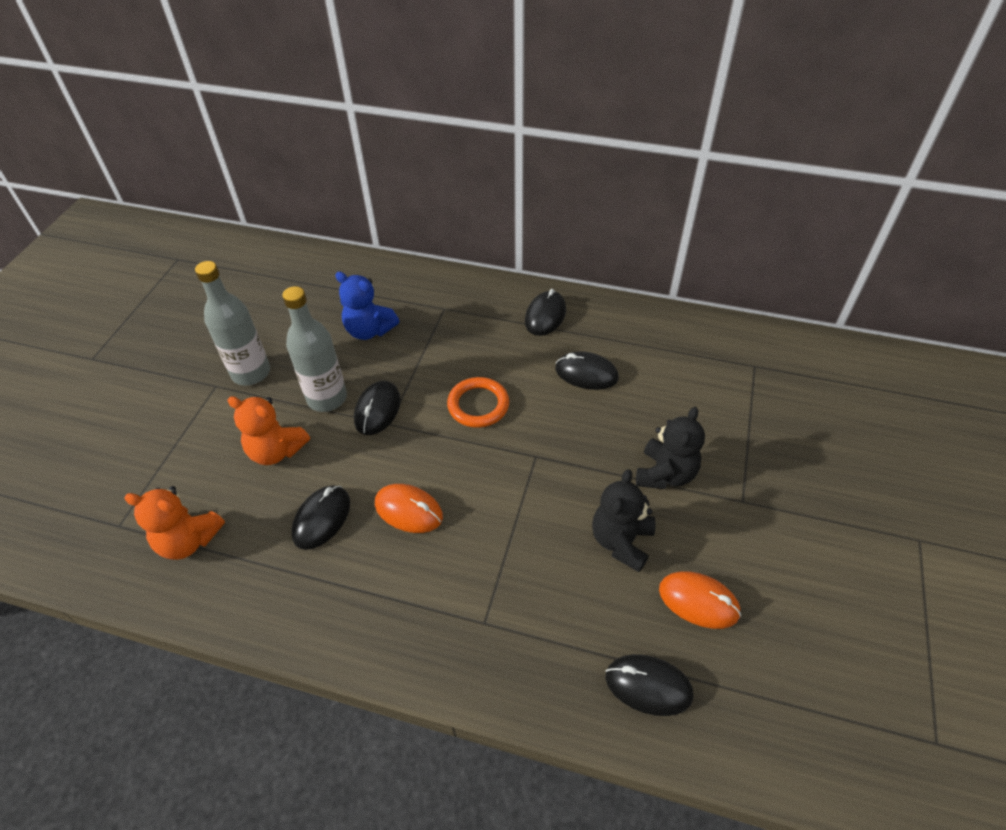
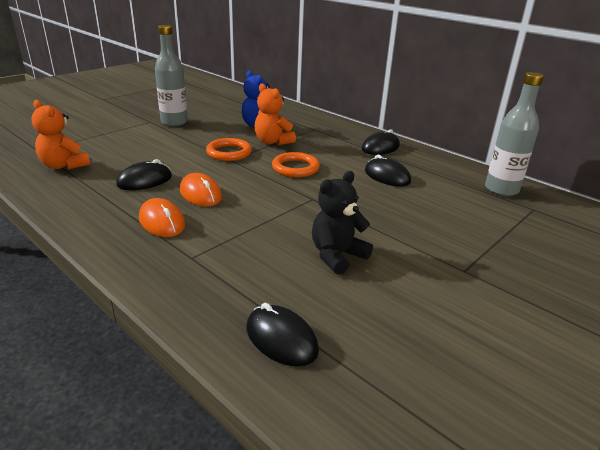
camera: 25 degrees right, 20 degrees down
orange teddy bear [227,396,310,465] -> orange teddy bear moved to [254,83,296,145]
grey bottle [282,286,347,412] -> grey bottle moved to [485,72,544,196]
black mouse [354,381,401,435] -> orange ring [206,138,252,161]
black teddy bear [636,407,705,489] -> none
orange mouse [659,572,741,629] -> orange mouse moved to [139,198,185,237]

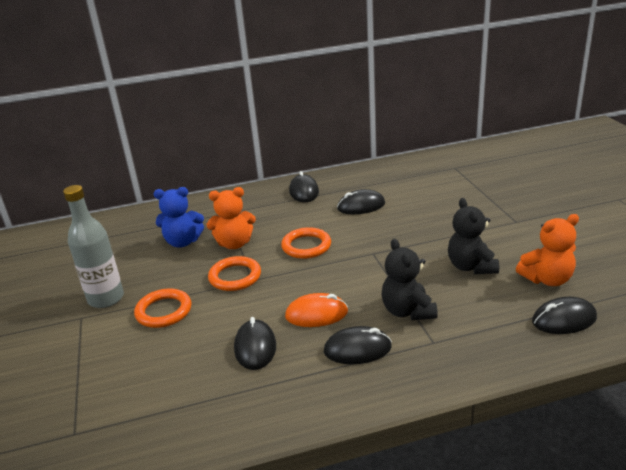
camera: 55 degrees left, 0 degrees up
orange teddy bear [32,100,90,170] -> orange teddy bear moved to [516,214,579,286]
orange mouse [139,198,185,237] -> black mouse [324,326,392,364]
grey bottle [485,72,544,196] -> none
none -> orange ring [134,288,192,328]
none -> black teddy bear [381,238,438,320]

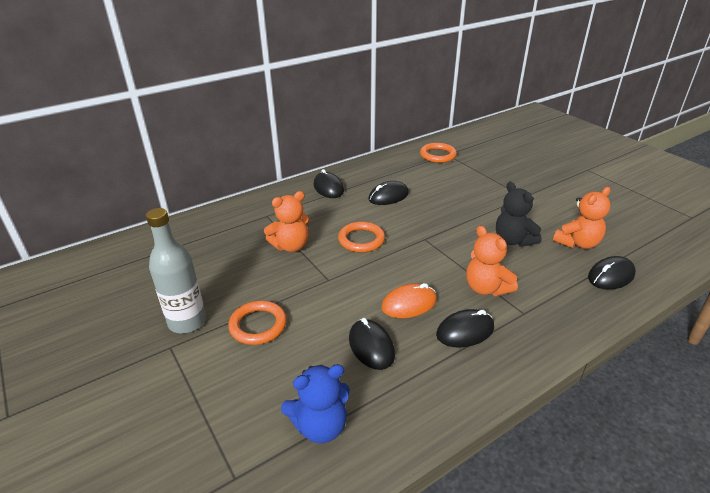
camera: 20 degrees left, 5 degrees up
blue teddy bear [153,187,204,247] -> blue teddy bear moved to [281,364,350,443]
orange ring [208,256,261,291] -> orange ring moved to [420,143,457,163]
black teddy bear [381,238,438,320] -> orange teddy bear [466,226,518,296]

